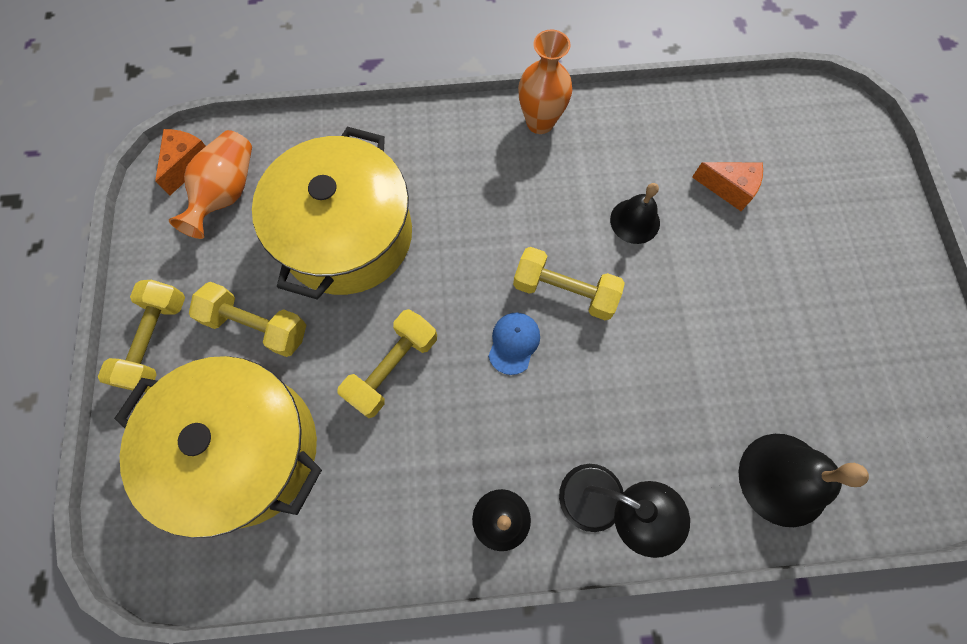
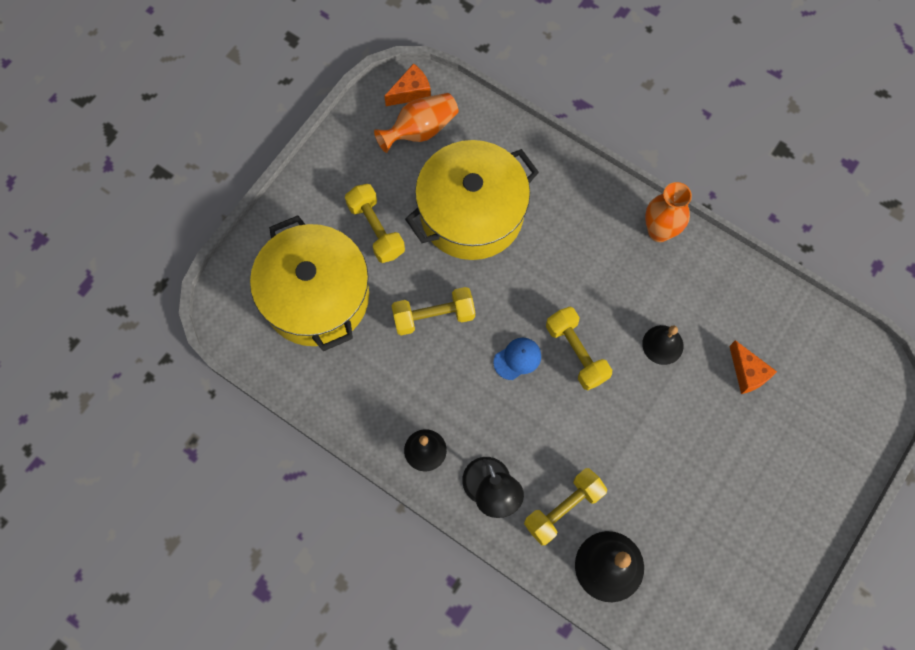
camera: 40 degrees right, 0 degrees up
yellow dumbbell [98,280,185,392] -> yellow dumbbell moved to [524,468,607,545]

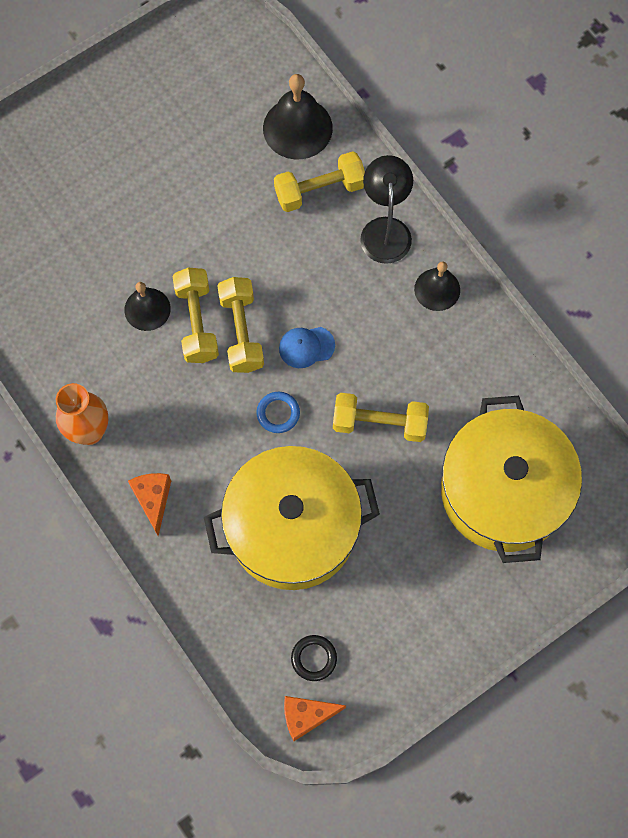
camera: 160 degrees left, 0 degrees up
yellow dumbbell [345,184,405,263] -> yellow dumbbell moved to [172,267,219,363]
orange vase [374,93,458,153] -> black ring [291,635,337,681]
orange cheese [729,340,777,394] -> orange cheese moved to [128,473,171,536]
none -> blue ring [256,392,300,433]

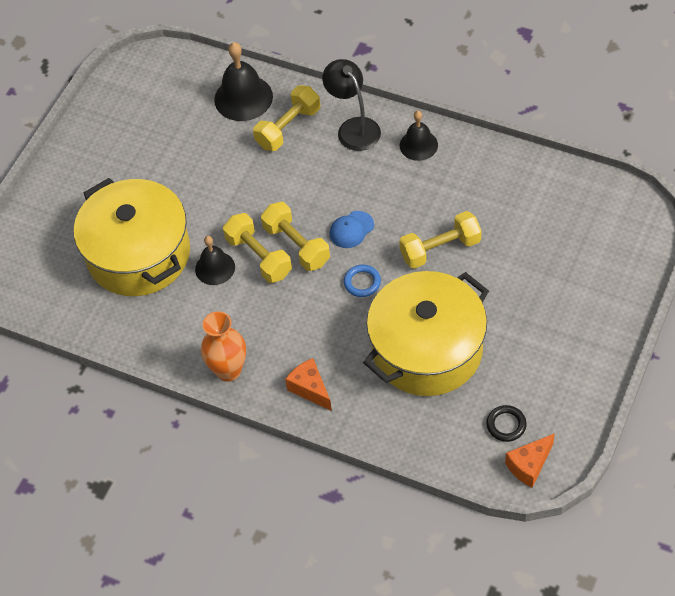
camera: 25 degrees left, 15 degrees down
yellow pot [441,396,582,563] -> yellow pot moved to [74,178,190,296]

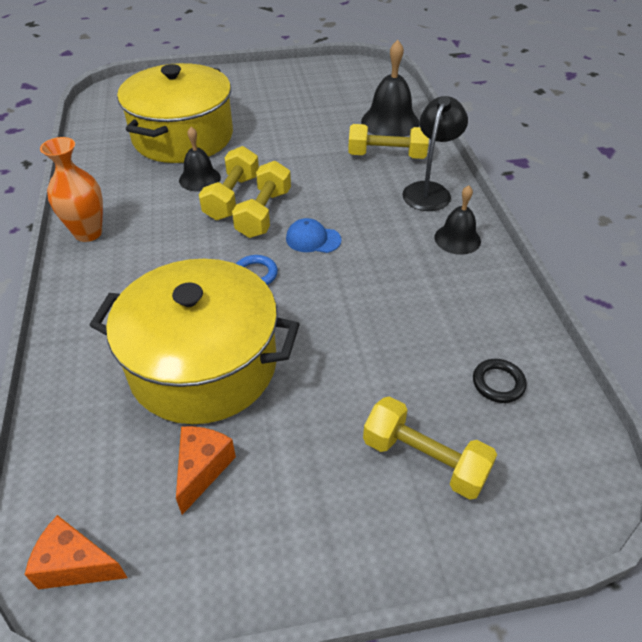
camera: 50 degrees right, 10 degrees down
orange cheese [285,358,332,411] -> orange cheese moved to [176,426,236,515]
yellow dumbbell [399,211,481,269] -> yellow dumbbell moved to [363,396,497,499]
black ring [486,405,527,442] -> black ring moved to [473,359,527,403]

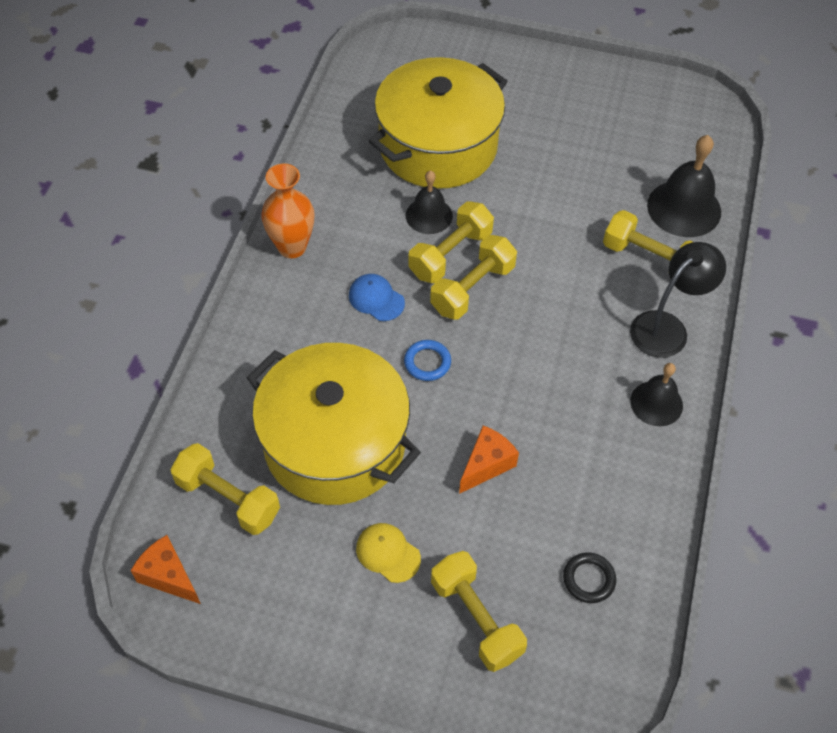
camera: 25 degrees right, 10 degrees up
orange cheese [176,426,236,515] -> orange cheese moved to [459,425,519,494]
blue cap [286,218,341,253] -> blue cap moved to [349,274,405,321]
none -> yellow dumbbell [170,443,280,535]
none -> yellow cap [356,523,421,583]

